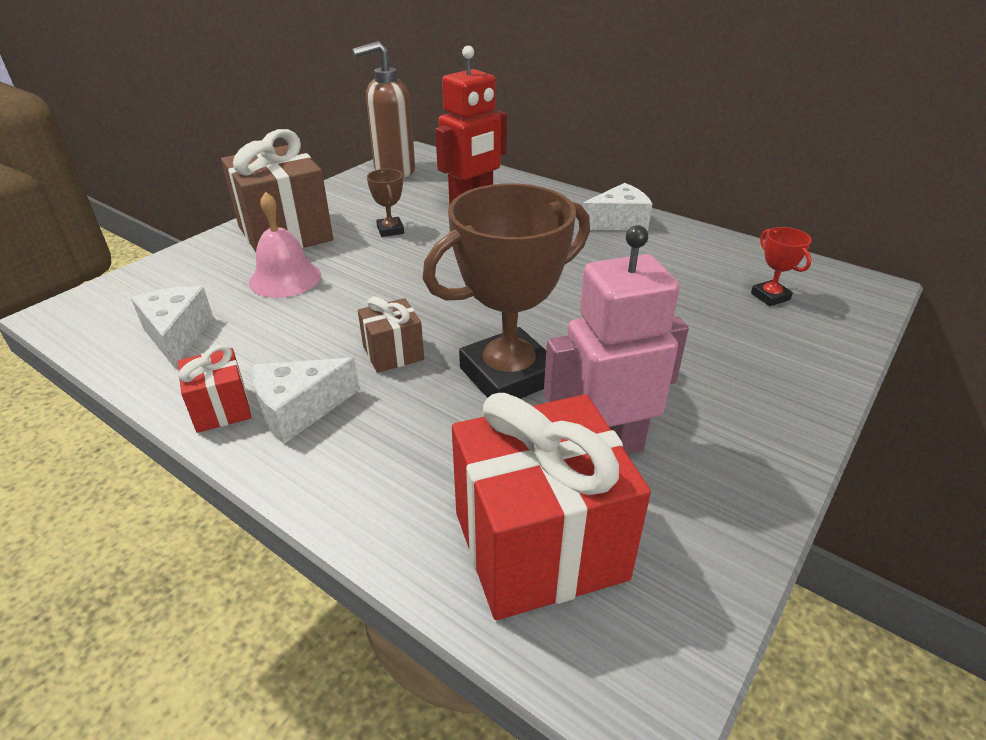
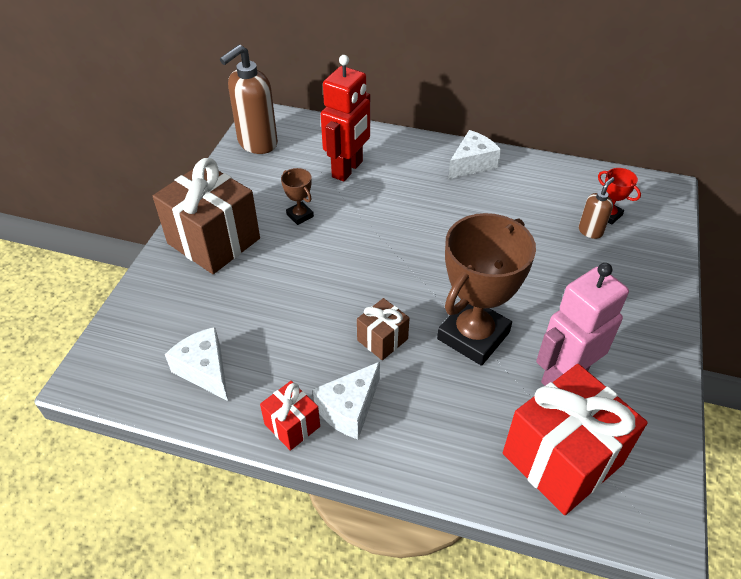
camera: 20 degrees left, 10 degrees up
pink bell [249,192,321,298] -> none
none -> brown soap dispenser [579,177,615,239]

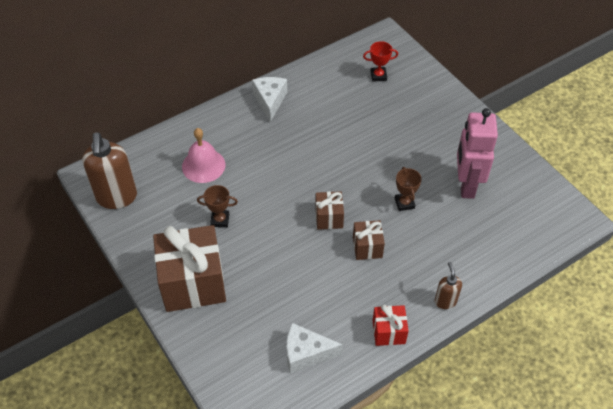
camera: 50 degrees left, 5 degrees up
white cheese [313,362,380,439] -> none
red robot [321,55,370,181] -> pink bell [182,128,225,183]
brown trophy [437,213,536,366] -> brown trophy [395,167,422,211], size x0.44
red gift [503,364,648,515] -> none
brown soap dispenser [579,177,615,239] -> brown soap dispenser moved to [434,262,462,309]
none -> brown gift [315,191,344,230]

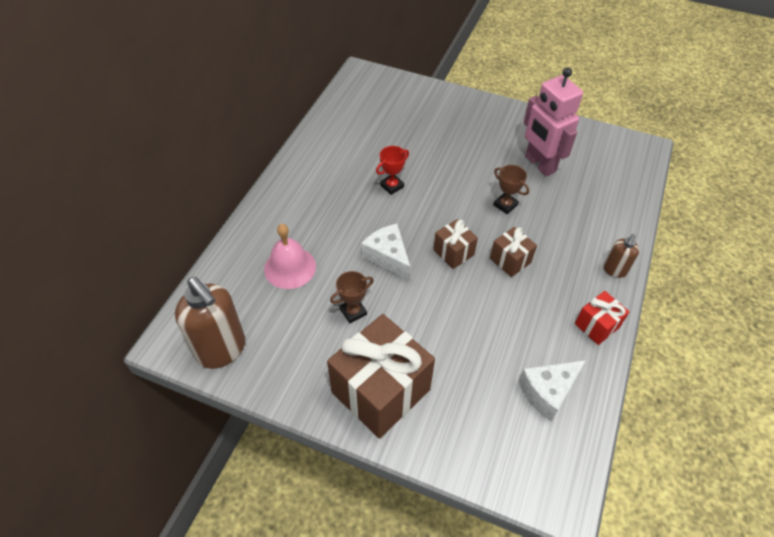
camera: 35 degrees left, 0 degrees up
white cheese [252,77,287,122] -> white cheese moved to [361,224,411,281]
red trophy [363,41,398,82] -> red trophy moved to [376,146,409,195]
brown soap dispenser [434,262,462,309] -> brown soap dispenser turned 105 degrees counterclockwise [604,234,640,278]

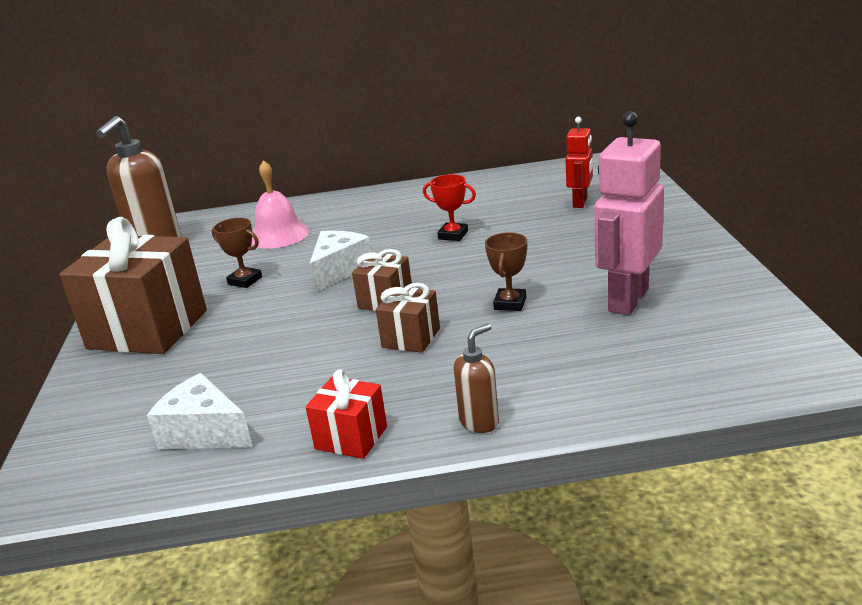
camera: 65 degrees right, 25 degrees down
brown soap dispenser [604,234,640,278] -> brown soap dispenser turned 135 degrees clockwise [454,323,499,433]
none -> red robot [565,117,593,208]

